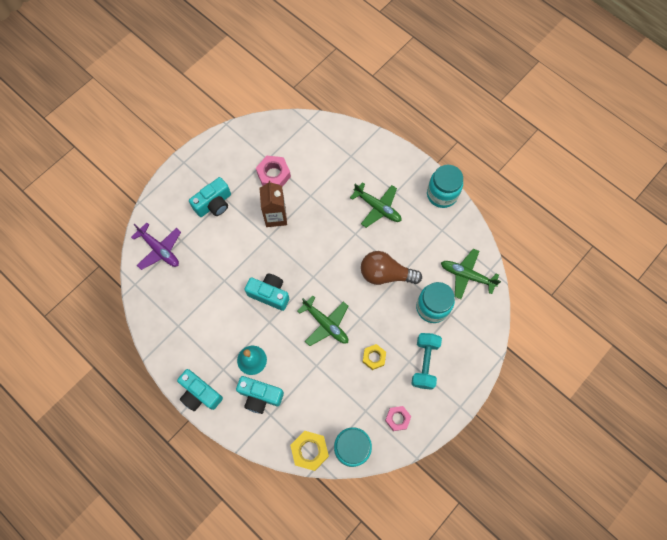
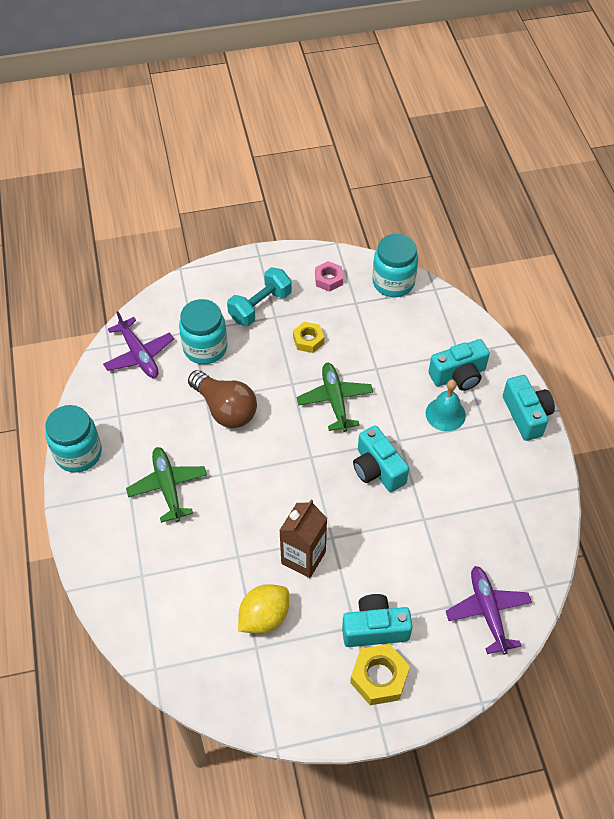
camera: 145 degrees left, 15 degrees down
turquoise camera [236,376,284,414] -> turquoise camera turned 105 degrees clockwise [428,339,490,391]
pink nut [256,156,291,187] -> yellow lemon [238,584,289,634]
yellow nut [290,431,329,471] -> yellow nut moved to [350,644,410,705]
green plane [441,249,501,299] -> purple plane [103,311,174,378]

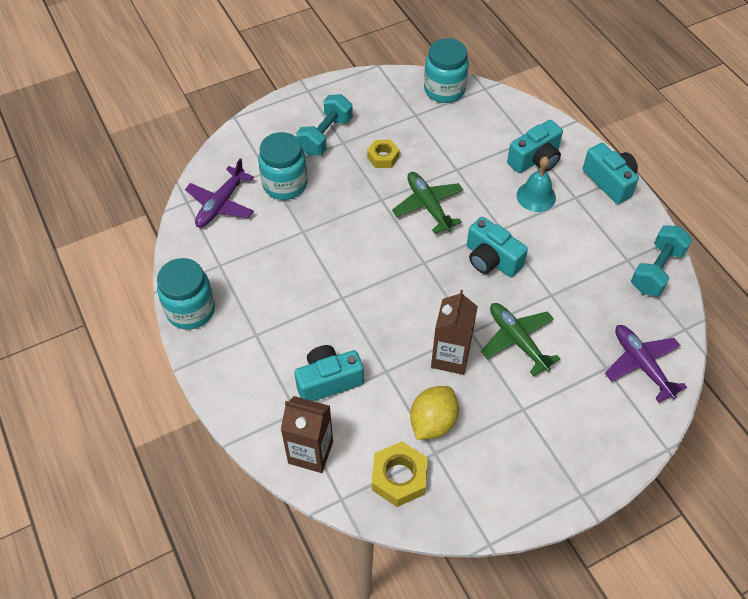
camera: 15 degrees left, 0 degrees up
purple plane [103,311,174,378] -> purple plane turned 75 degrees clockwise [185,158,254,227]
green plane [126,447,207,523] -> green plane moved to [481,303,560,376]
brown light bulb [188,370,257,428] -> none
pink nut [315,261,343,292] -> none
turquoise camera [342,594,413,647] -> turquoise camera moved to [294,345,364,401]
yellow nut [350,644,410,705] -> yellow nut moved to [372,441,428,507]
none -> brown carton [281,396,333,473]
none -> turquoise dumbbell [631,225,692,296]

